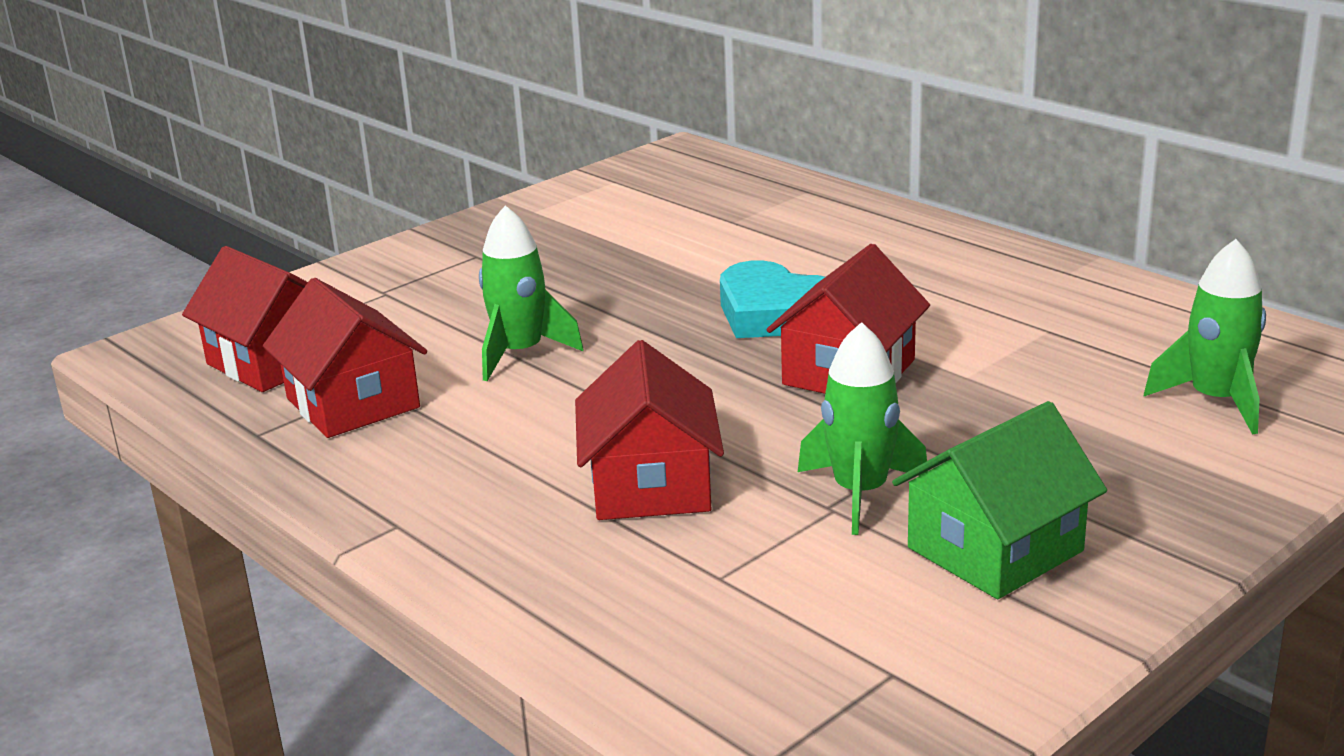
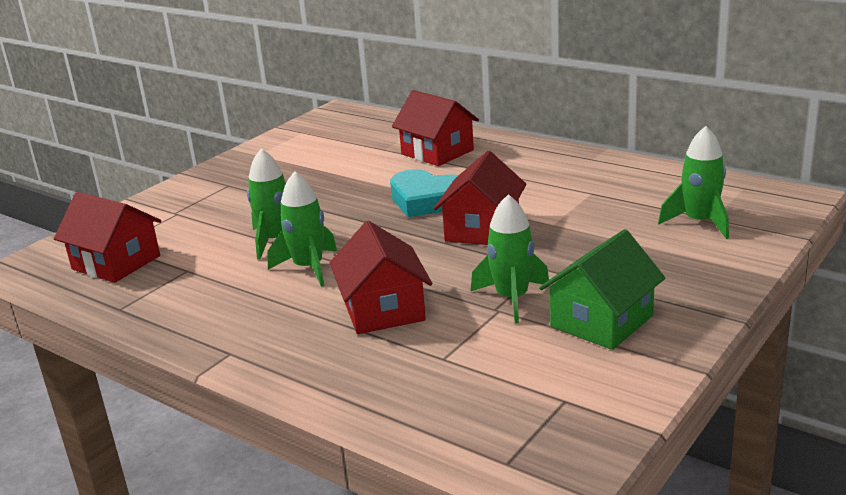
camera: 10 degrees left, 0 degrees up
red house [263,278,427,438] -> red house moved to [392,90,479,166]
none -> green rocket [267,171,337,287]

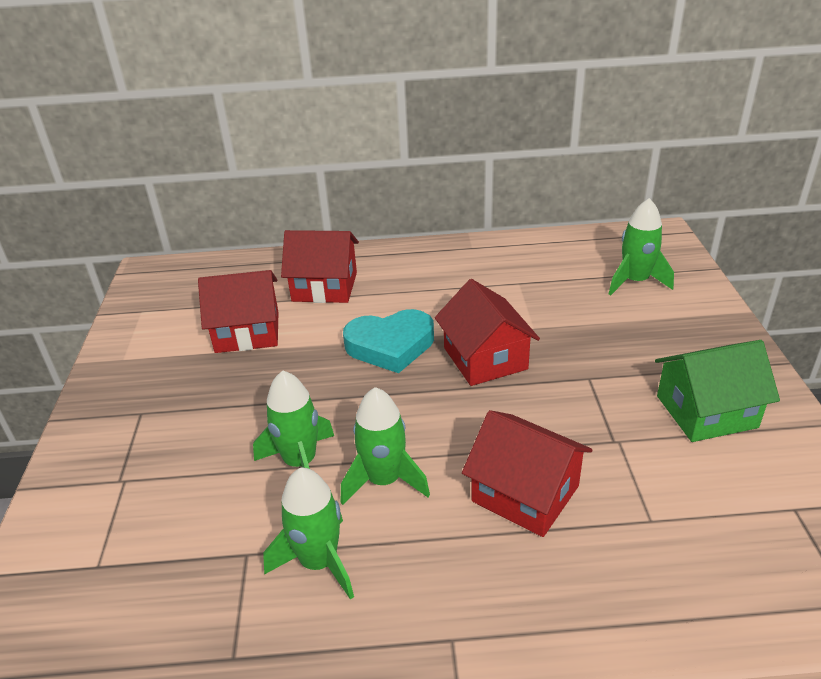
camera: 40 degrees left, 10 degrees up
red house [54,192,162,283] -> red house moved to [198,270,278,353]
green rocket [471,194,549,324] -> green rocket moved to [263,468,354,600]
green house [539,229,665,350] -> green house turned 75 degrees clockwise [655,340,780,442]

